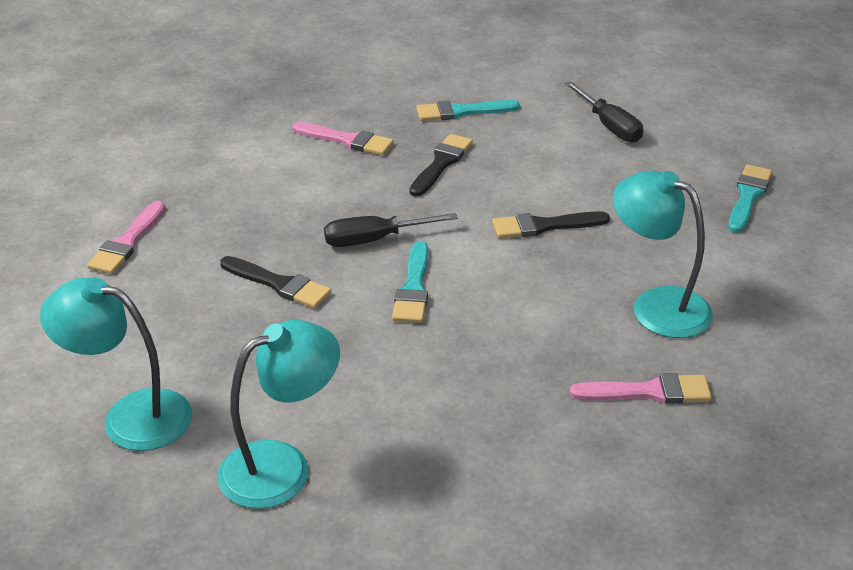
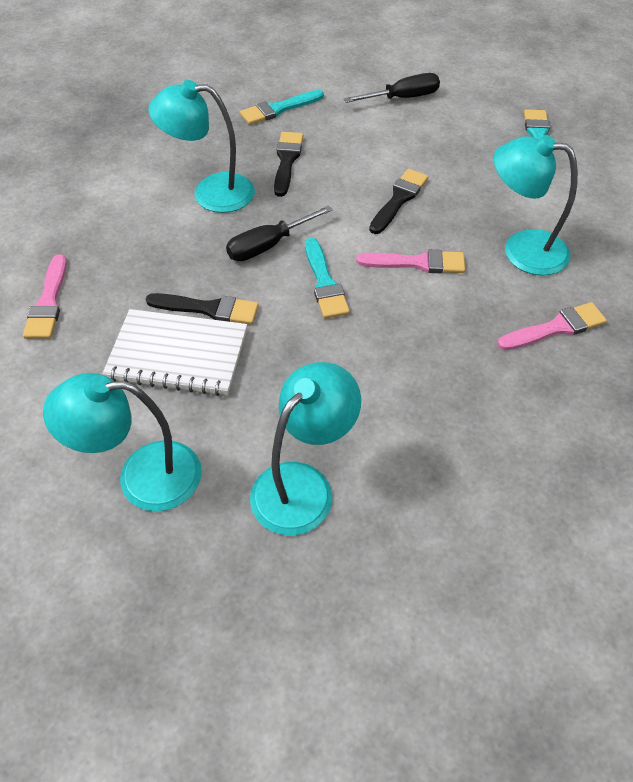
camera: 20 degrees left, 15 degrees up
pink brush [292,122,394,155] -> pink brush moved to [356,249,465,273]
black brush [492,211,610,238] -> black brush turned 150 degrees clockwise [369,169,428,234]
black screwdriver [565,81,643,143] -> black screwdriver turned 60 degrees counterclockwise [344,73,440,103]
none -> white notebook [102,309,247,396]
none -> turquoise lamp [148,80,255,213]

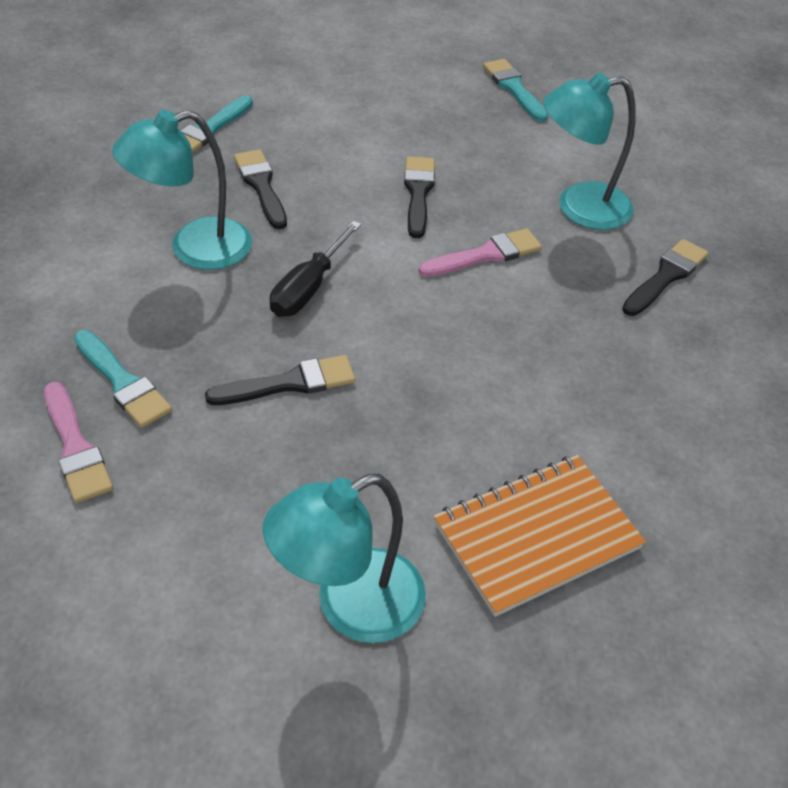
camera: 30 degrees left, 5 degrees down
white notebook [102,309,247,396] -> none
turquoise lamp [250,362,361,535] -> orange notebook [434,455,646,617]
turquoise brush [305,238,350,319] -> turquoise brush moved to [74,330,172,428]
black screwdriver [344,73,440,103] -> none
pink brush [497,302,607,350] -> black brush [622,239,708,316]

